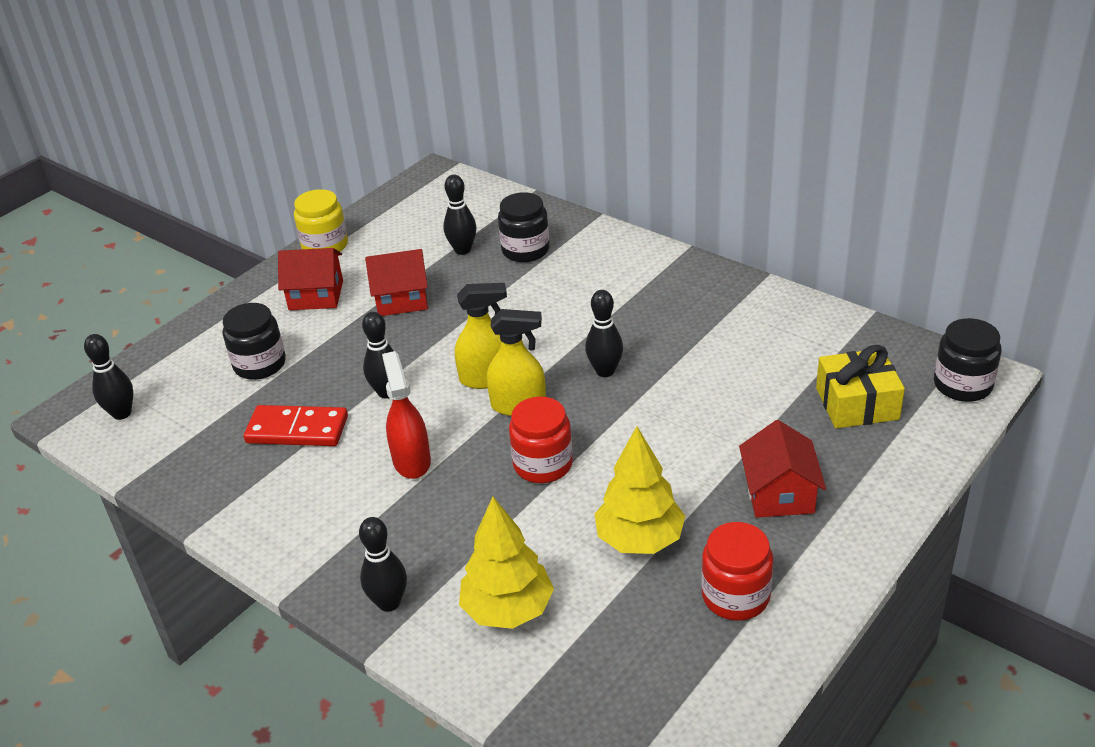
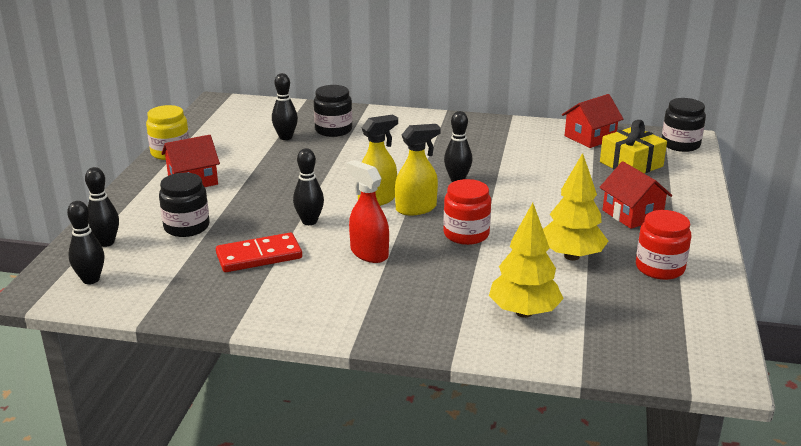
camera: 30 degrees left, 10 degrees down
black bowling pin [359,517,407,612] -> black bowling pin moved to [85,167,119,247]
red house [365,249,428,316] -> red house moved to [562,94,623,148]

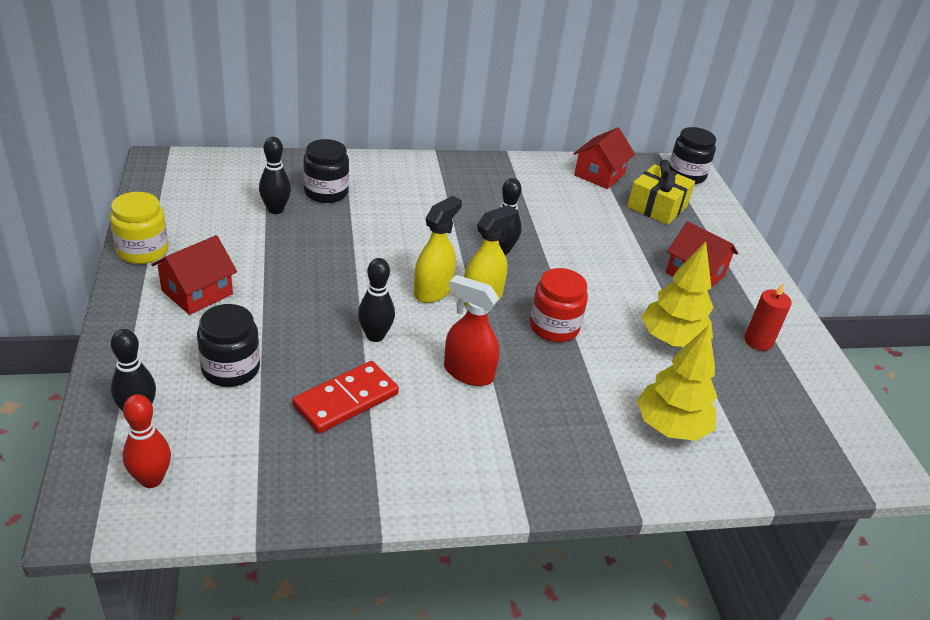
camera: 25 degrees left, 10 degrees up
black bowling pin [67,201,104,284] -> red bowling pin [123,394,171,488]
red jar [636,210,691,280] -> red candle [744,283,792,351]

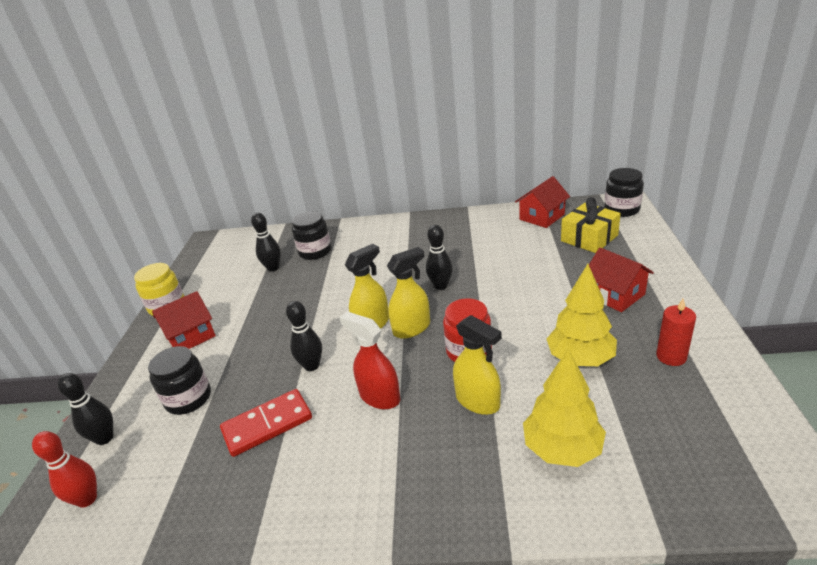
camera: 20 degrees right, 5 degrees down
none -> yellow spray bottle [453,315,502,415]

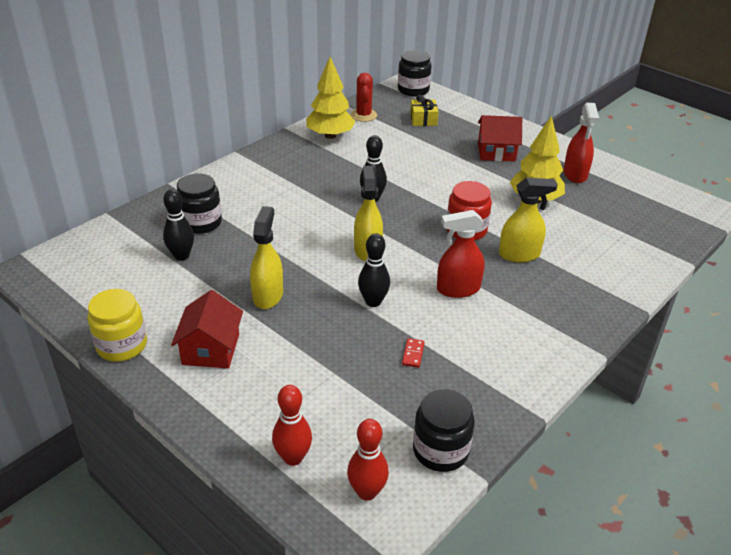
camera: 55 degrees left, 5 degrees up
black bowling pin [57,373,113,445] -> red bowling pin [272,385,312,466]
black jar [148,346,211,415] -> black jar moved to [413,389,475,472]
red domino [220,389,312,457] -> red domino [402,338,425,368], size x0.43
yellow spray bottle [387,247,430,339] -> yellow spray bottle moved to [250,206,283,309]
red house [515,176,570,228] -> red cactus [351,73,377,122]
yellow tree [523,348,606,467] -> yellow tree moved to [306,57,356,139]
yellow gift [561,197,621,253] -> yellow gift [410,95,438,126], size x0.66
red candle [656,298,696,366] -> red spray bottle [564,103,599,183]

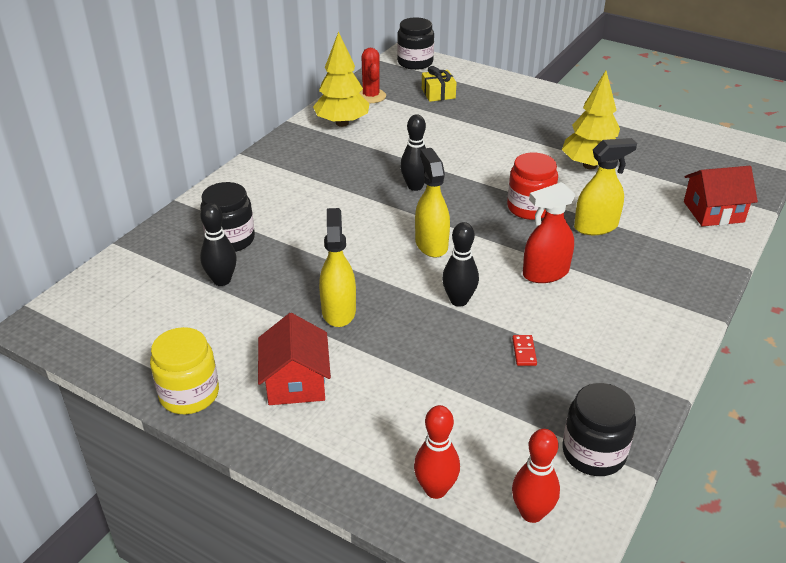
camera: 10 degrees left, 0 degrees up
red house [478,115,522,161] -> red house moved to [684,166,758,226]
red spray bottle [564,103,599,183] -> none

